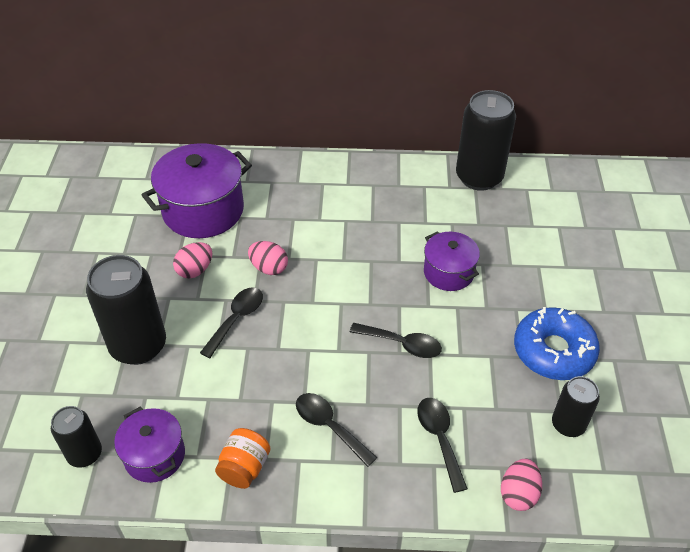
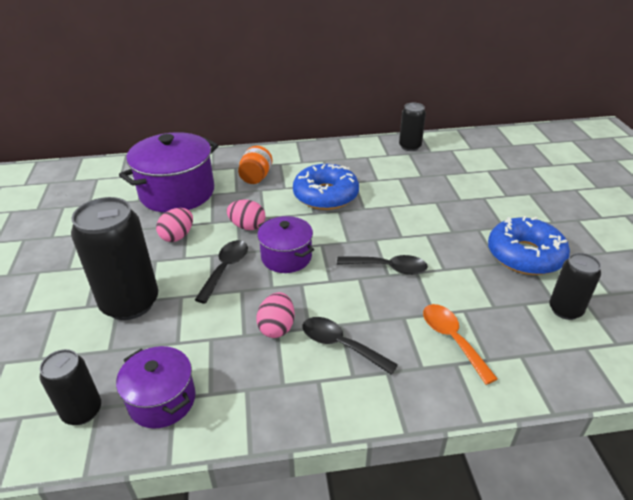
camera: 10 degrees left, 10 degrees down
orange jar [215,428,271,489] -> orange jar moved to [238,146,272,184]
black spoon [417,398,468,493] -> orange spoon [423,304,498,385]
purple pot [424,231,480,291] -> purple pot moved to [257,216,314,273]
black can [456,90,516,191] -> black can [399,103,426,151], size x0.56
pink egg [501,459,542,511] -> pink egg moved to [256,292,294,338]
none -> blue donut [293,164,359,210]

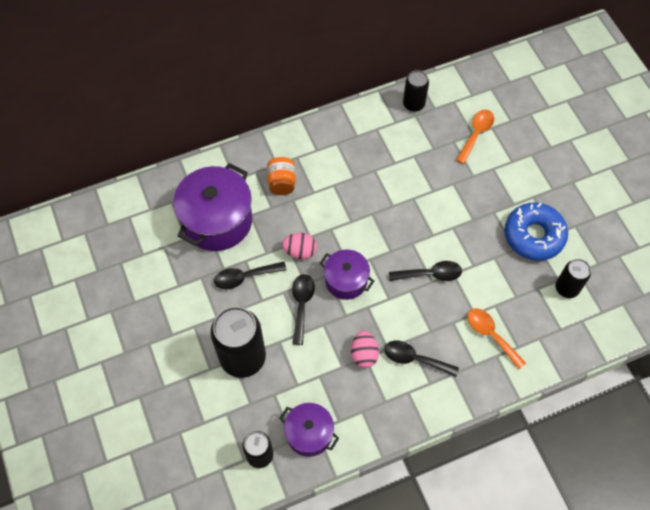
camera: 15 degrees left, 25 degrees up
pink egg [156,208,193,242] -> black spoon [214,262,287,289]
blue donut [293,164,359,210] -> none
none -> orange spoon [456,110,494,164]

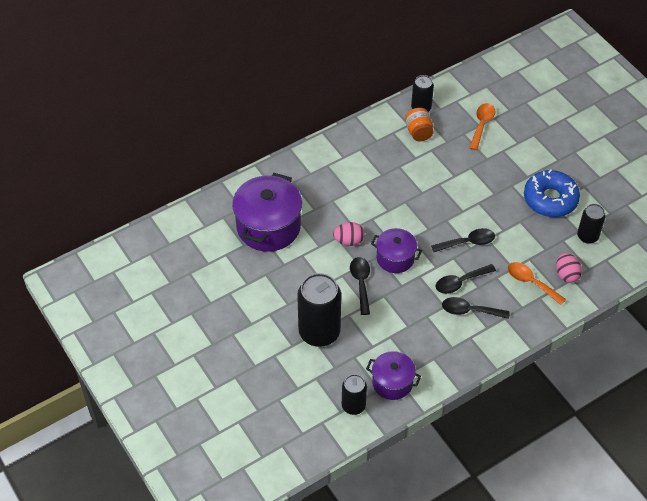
camera: 10 degrees left, 10 degrees down
black spoon [214,262,287,289] -> black spoon moved to [436,264,496,294]
orange jar [267,157,296,195] -> orange jar moved to [405,108,434,141]
pink egg [351,331,379,368] -> pink egg moved to [556,253,582,283]

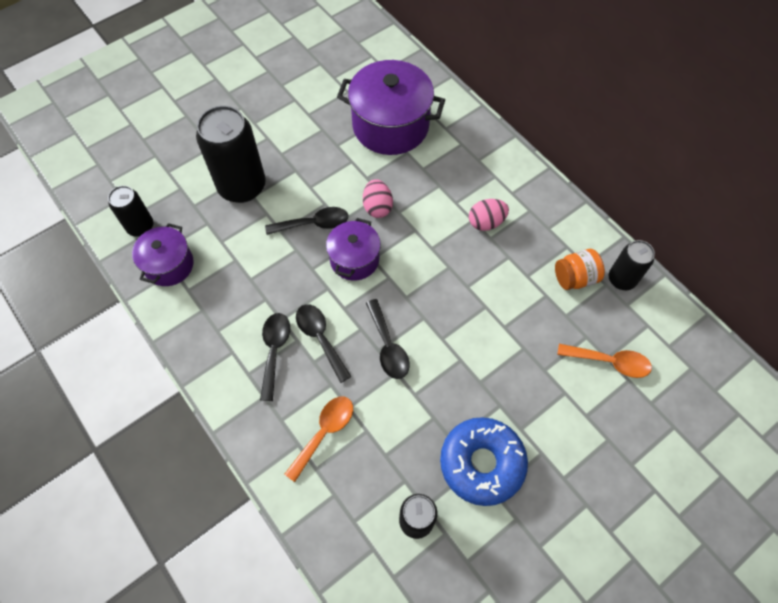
camera: 85 degrees right, 10 degrees up
pink egg [556,253,582,283] -> pink egg moved to [469,199,509,231]

